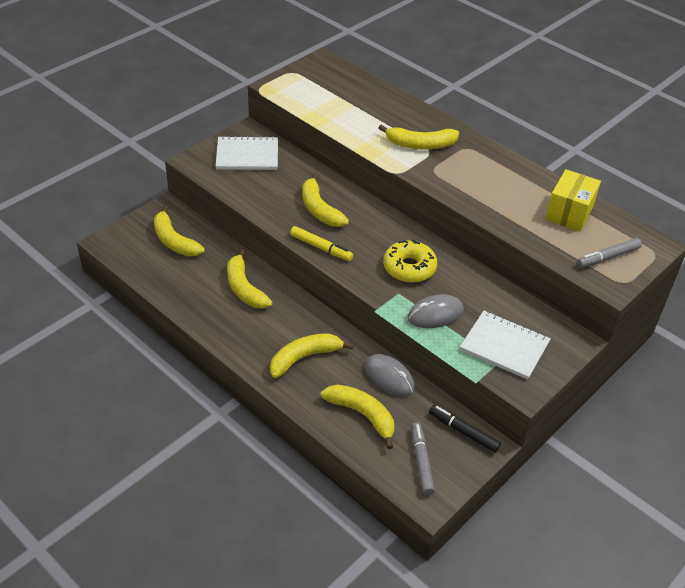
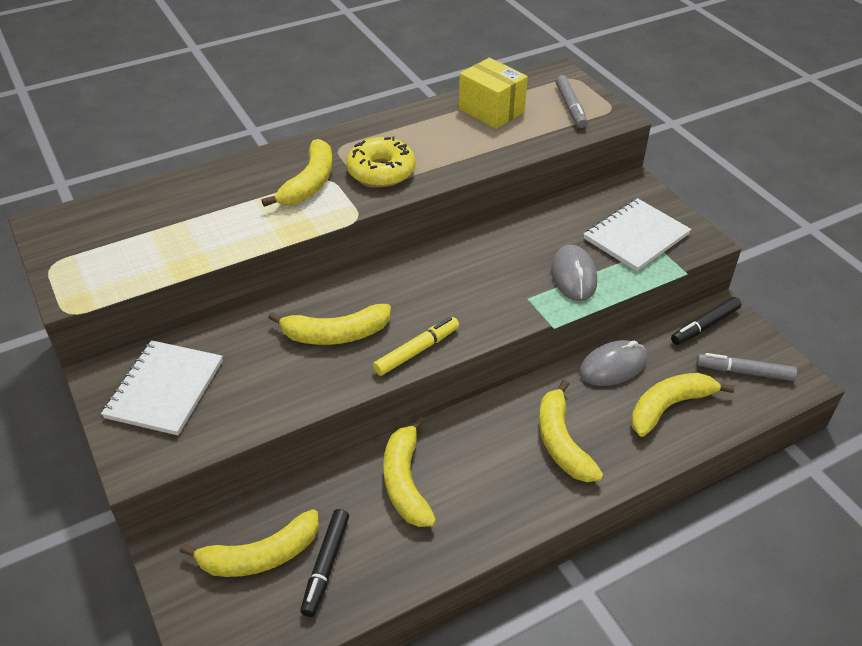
camera: 70 degrees left, 0 degrees up
yellow banana [227,249,272,309] -> yellow banana turned 90 degrees clockwise [383,416,436,527]
yellow donut [383,239,437,283] -> yellow donut moved to [346,136,415,187]
none -> black marker [300,509,349,617]

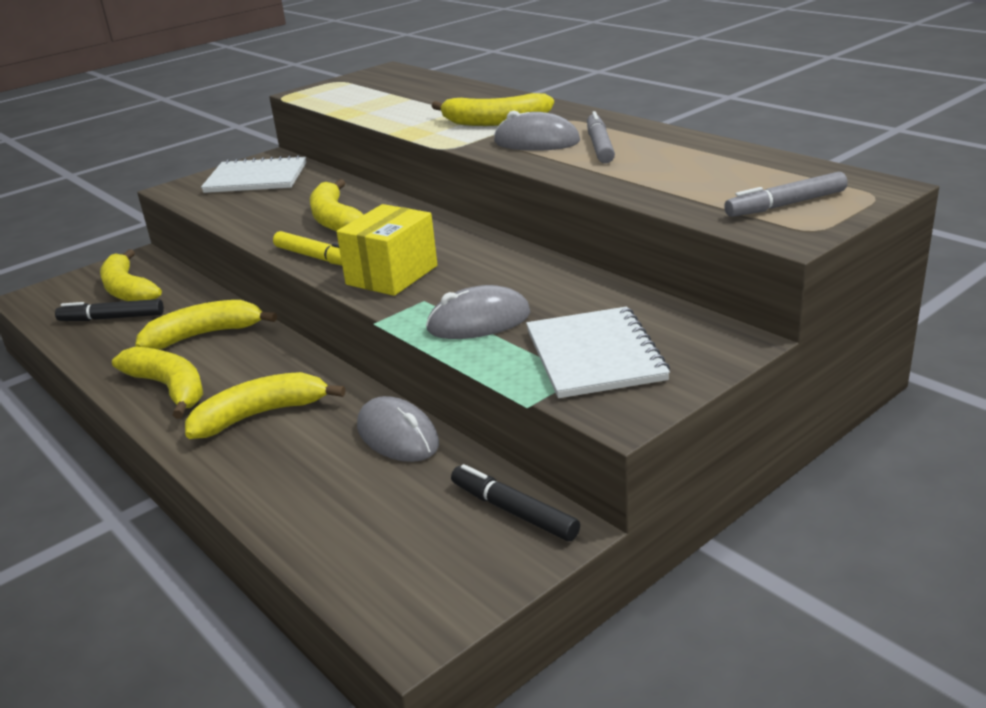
camera: 80 degrees right, 15 degrees down
yellow donut [346,136,415,187] -> grey mouse [494,111,580,151]
yellow box [459,58,528,129] -> yellow box moved to [337,204,437,296]
white notebook [584,198,691,271] -> white notebook turned 45 degrees clockwise [526,307,670,398]
yellow banana [631,373,734,437] -> yellow banana moved to [112,347,203,419]
grey marker [697,353,797,381] -> grey marker moved to [587,111,615,163]

